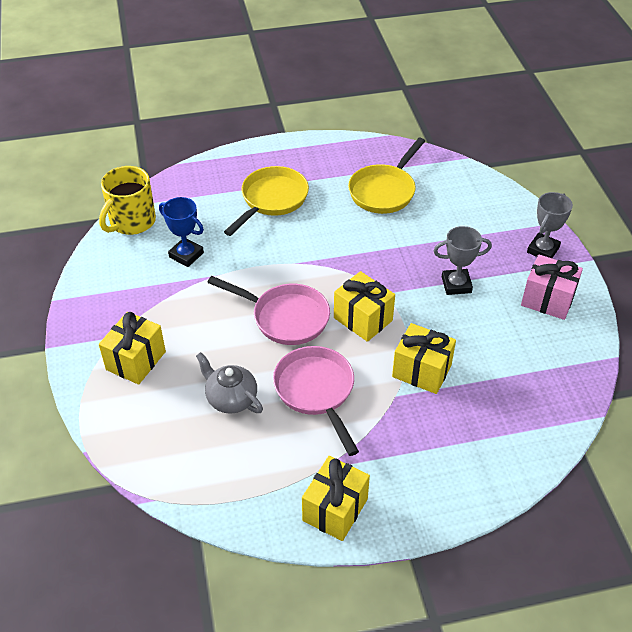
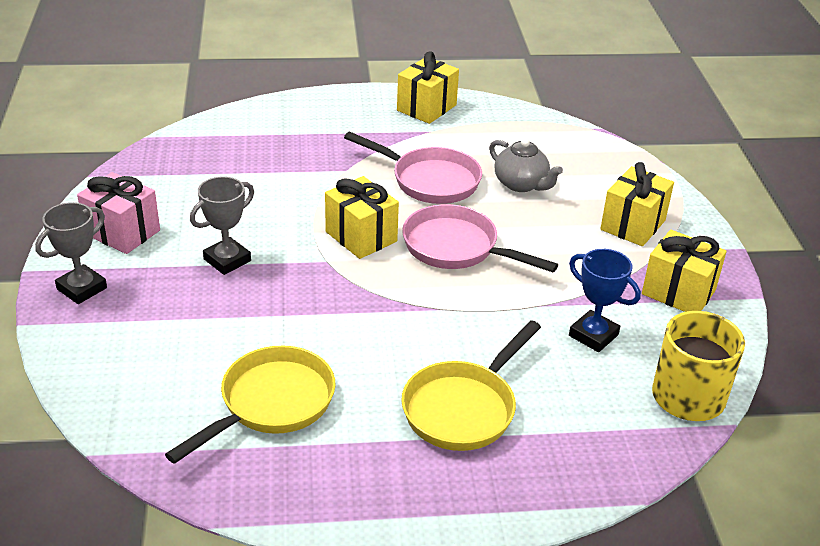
camera: 175 degrees left, 10 degrees down
pink pan [273,346,359,456] -> pink pan turned 45 degrees counterclockwise [344,132,482,204]
yellow gift [392,323,456,394] -> yellow gift moved to [642,230,727,312]
grey trophy [434,226,492,295] -> grey trophy turned 45 degrees counterclockwise [190,176,254,275]

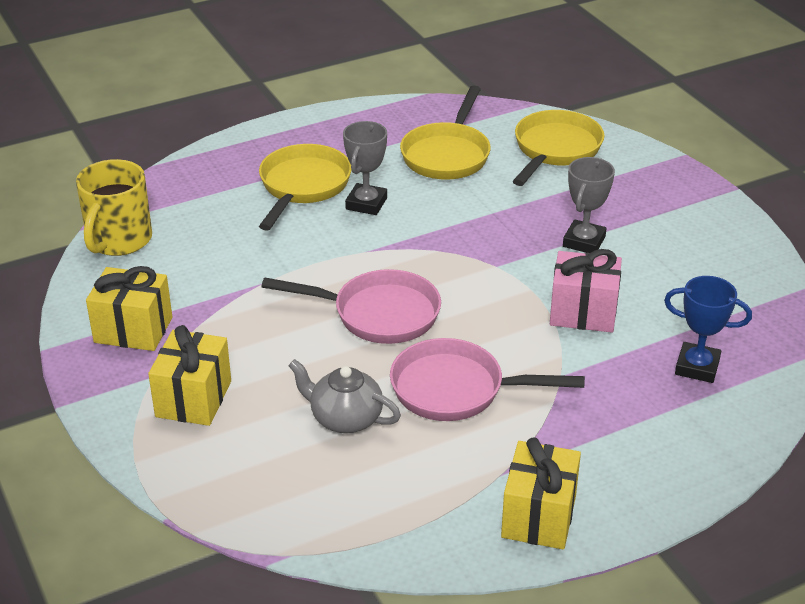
camera: 160 degrees right, 0 degrees up
grey trophy [35,202,107,304] -> grey trophy moved to [343,121,387,215]
pink gift [77,172,160,254] -> pink gift moved to [550,249,622,333]
yellow gift [325,176,399,259] -> none
blue trophy [569,249,641,352] -> blue trophy moved to [664,276,752,383]
none -> yellow pan [512,110,605,186]

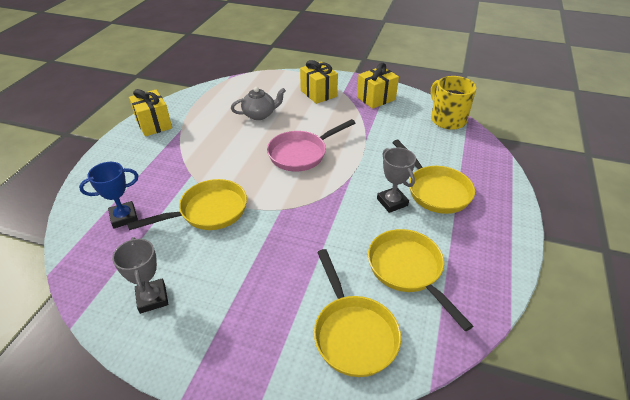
camera: 135 degrees right, 5 degrees up
pink pan [390,338,585,421] -> none
pink gift [550,249,622,333] -> yellow pan [127,179,247,230]
grey trophy [563,157,615,253] -> grey trophy moved to [112,237,168,314]

